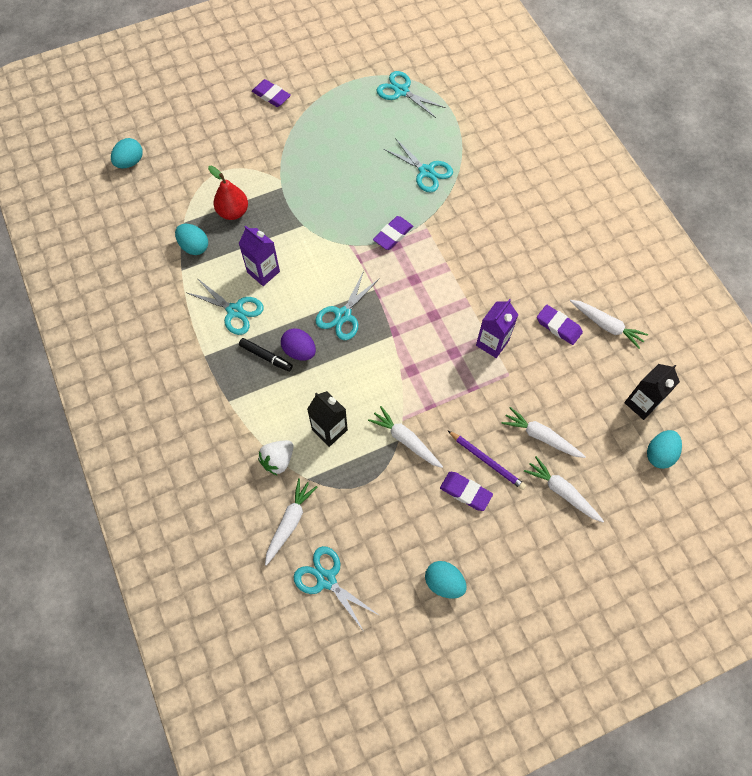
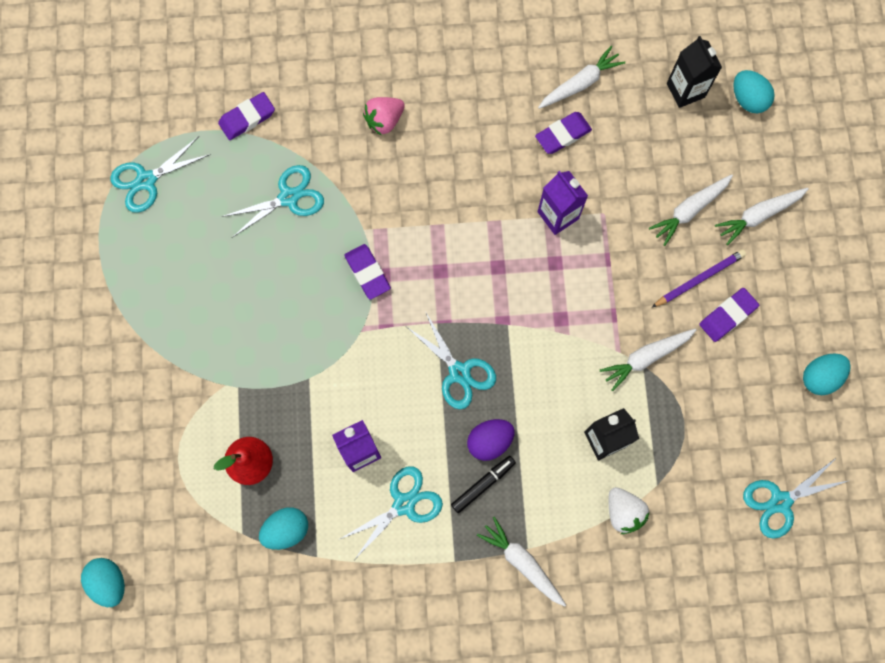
camera: 70 degrees left, 10 degrees up
purple eraser [252,79,291,107] -> purple eraser moved to [218,92,275,140]
white carrot [265,478,317,566] -> white carrot moved to [477,517,566,607]
none -> pink strawberry [363,97,405,136]

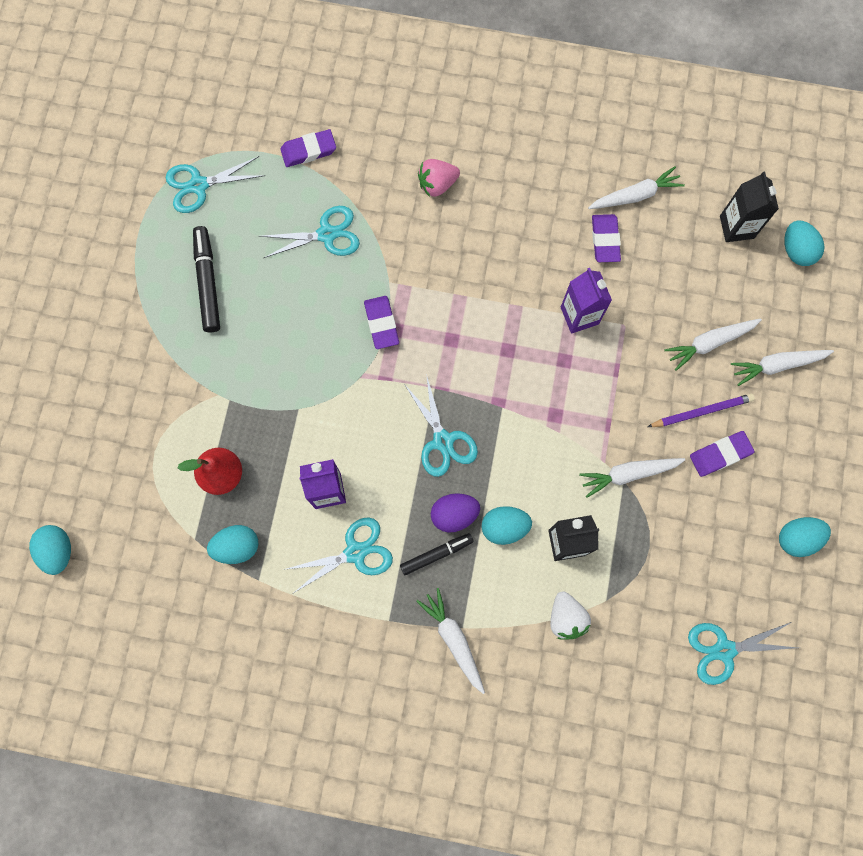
camera: 15 degrees right, 0 degrees up
purple eraser [535,112,592,154] -> purple eraser turned 75 degrees counterclockwise [592,214,621,262]
none -> black marker [193,226,220,333]
none -> turquoise egg [482,506,532,545]

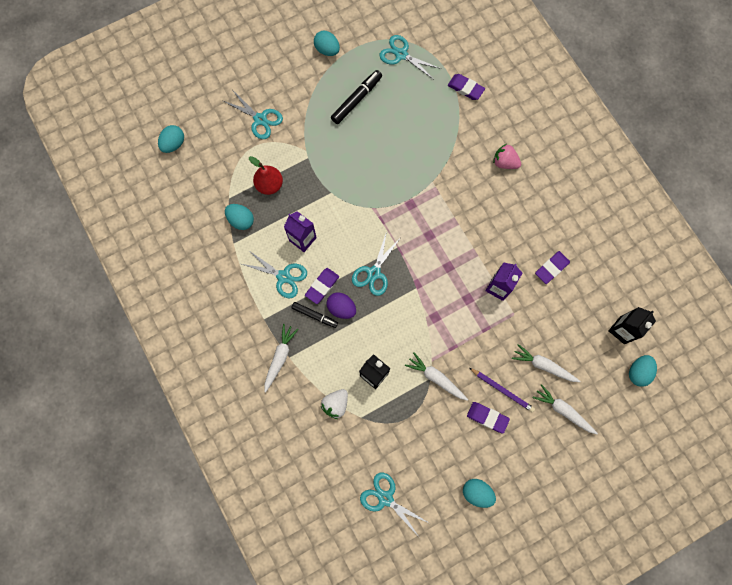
camera: 50 degrees right, 0 degrees up
turquoise scissors [259,206,360,258] -> turquoise scissors moved to [223,91,283,139]
purple eraser [364,296,399,349] -> purple eraser moved to [305,268,339,304]
turquoise egg [482,506,532,545] -> turquoise egg moved to [314,31,340,56]
white carrot [588,166,685,209] -> none

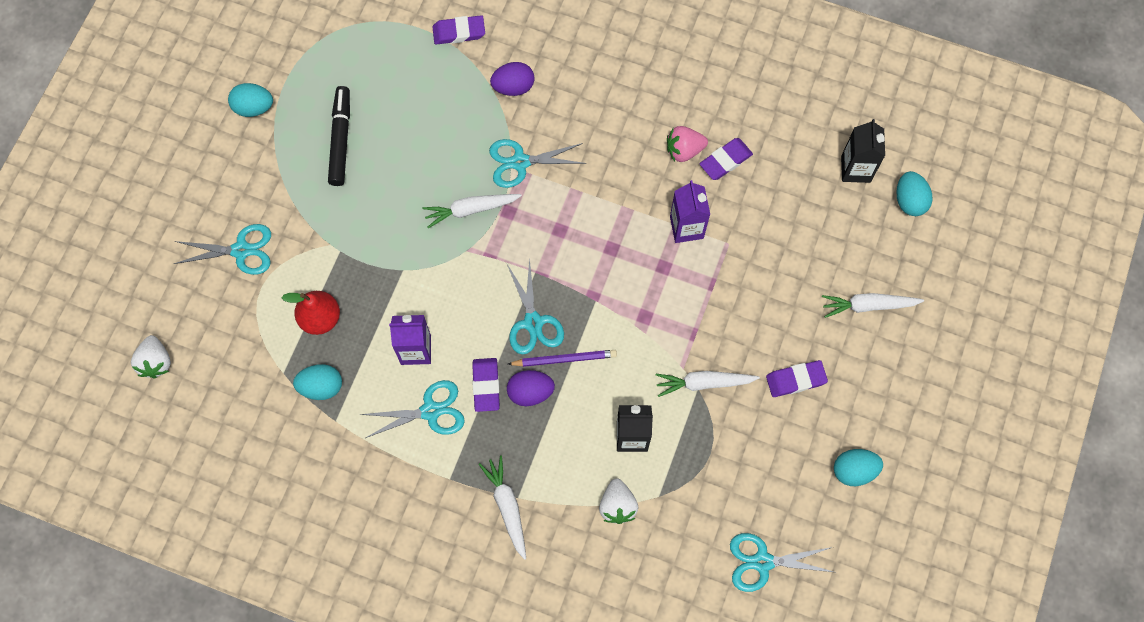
camera: 40 degrees left, 5 degrees down
turquoise egg [158,125,184,153] -> white strawberry [131,335,171,378]
black marker [291,302,338,328] -> none
turquoise scissors [379,35,441,80] -> turquoise scissors moved to [489,139,587,188]
purple pencil [469,368,535,413] -> purple pencil moved to [508,350,617,367]
pink strawberry [493,144,521,169] -> pink strawberry moved to [667,126,708,162]
white carrot [512,344,581,382] -> white carrot moved to [423,194,522,228]
purple eraser [535,251,570,284] -> purple eraser turned 45 degrees clockwise [699,138,753,180]
none -> purple egg [490,62,535,96]

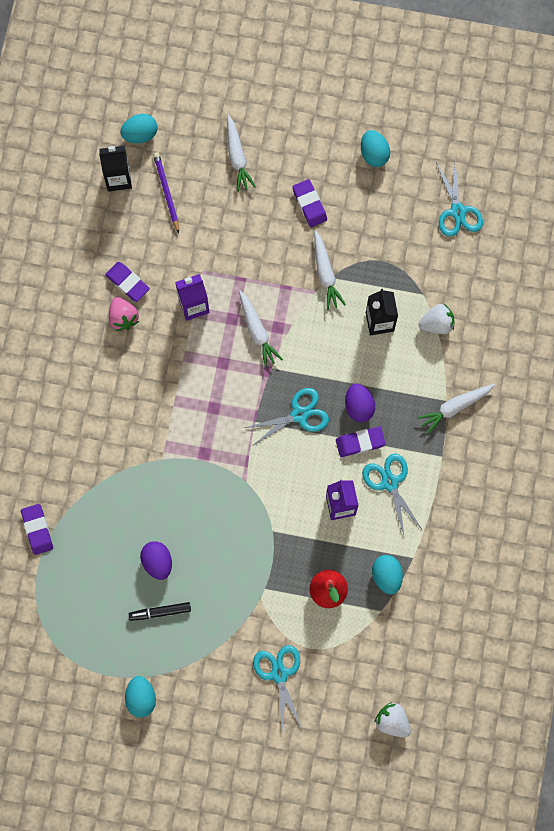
camera: 100 degrees left, 5 degrees up
white strawberry [131,335,171,378] -> white strawberry turned 120 degrees counterclockwise [375,702,411,738]
black marker [328,86,350,186] -> black marker [129,602,191,621], size x0.66
white carrot [423,194,522,228] -> white carrot moved to [239,290,283,368]
turquoise scissors [489,139,587,188] -> none
purple egg [490,62,535,96] -> purple egg moved to [140,541,172,580]
purple pencil [508,350,617,367] -> purple pencil moved to [153,152,179,233]

